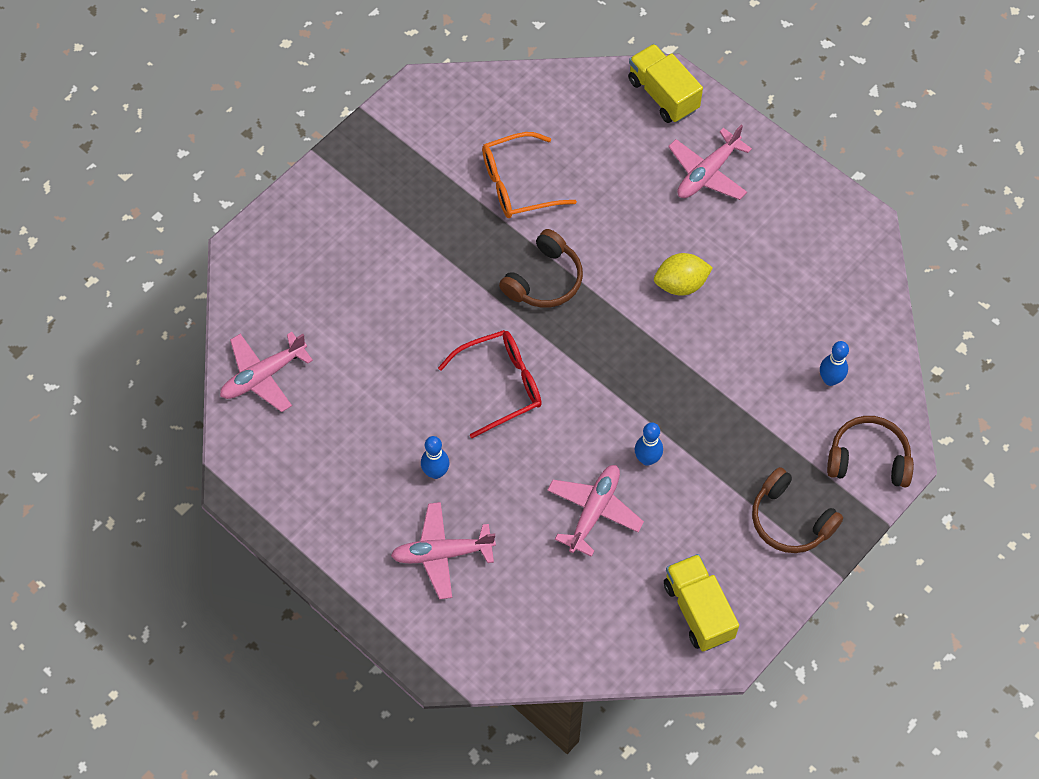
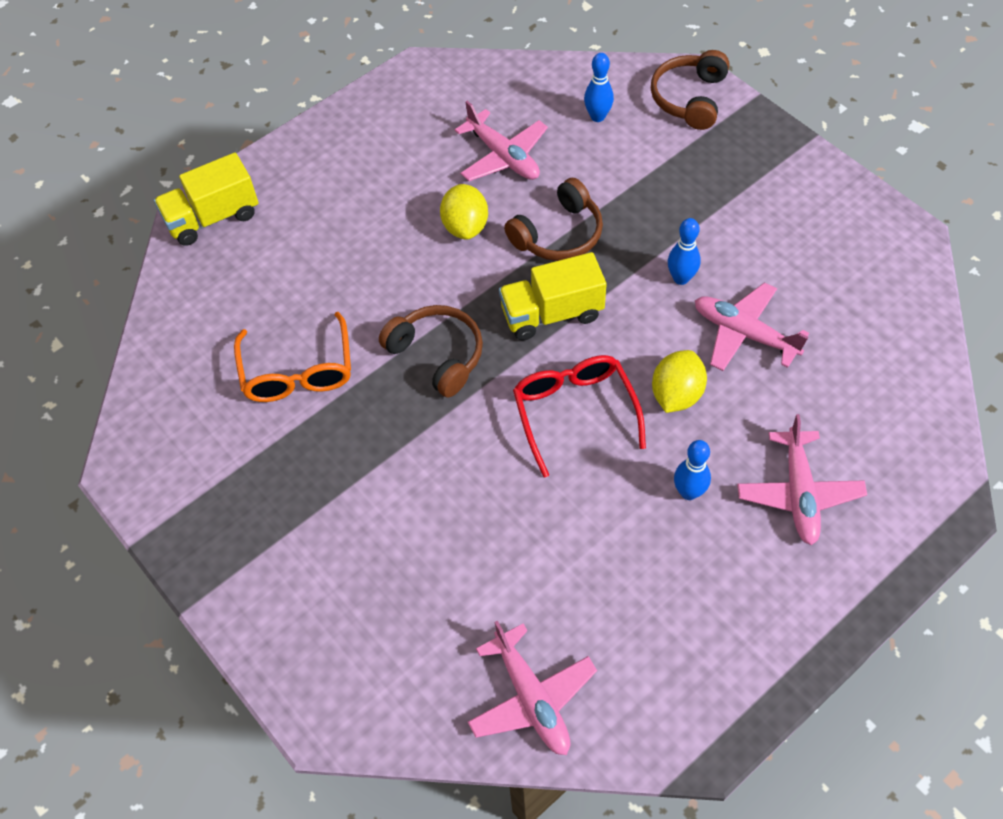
camera: 80 degrees left, 5 degrees down
yellow truck [664,554,739,651] -> yellow truck moved to [499,252,607,341]
pink plane [668,125,752,200] -> pink plane moved to [455,101,548,181]
brown headphones [752,467,843,553] -> brown headphones moved to [504,178,603,261]
none -> yellow lemon [652,350,707,413]

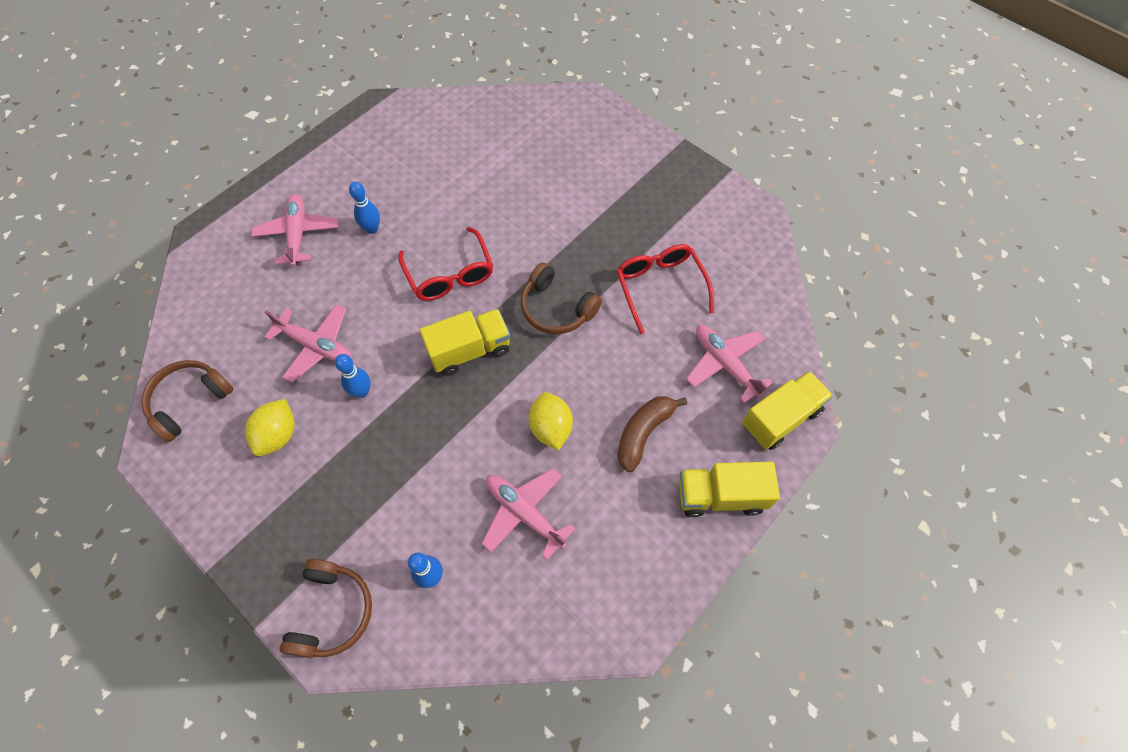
camera: 170 degrees right, 5 degrees up
orange glasses [234,312,351,402] -> red glasses [616,244,714,334]
pink plane [468,620,597,755] -> pink plane moved to [686,325,773,403]
brown headphones [504,178,603,261] -> brown headphones moved to [141,360,234,442]
yellow lemon [652,350,707,413] -> yellow lemon moved to [245,399,294,456]
none -> brown banana [617,396,687,472]
none -> yellow truck [679,462,780,517]

